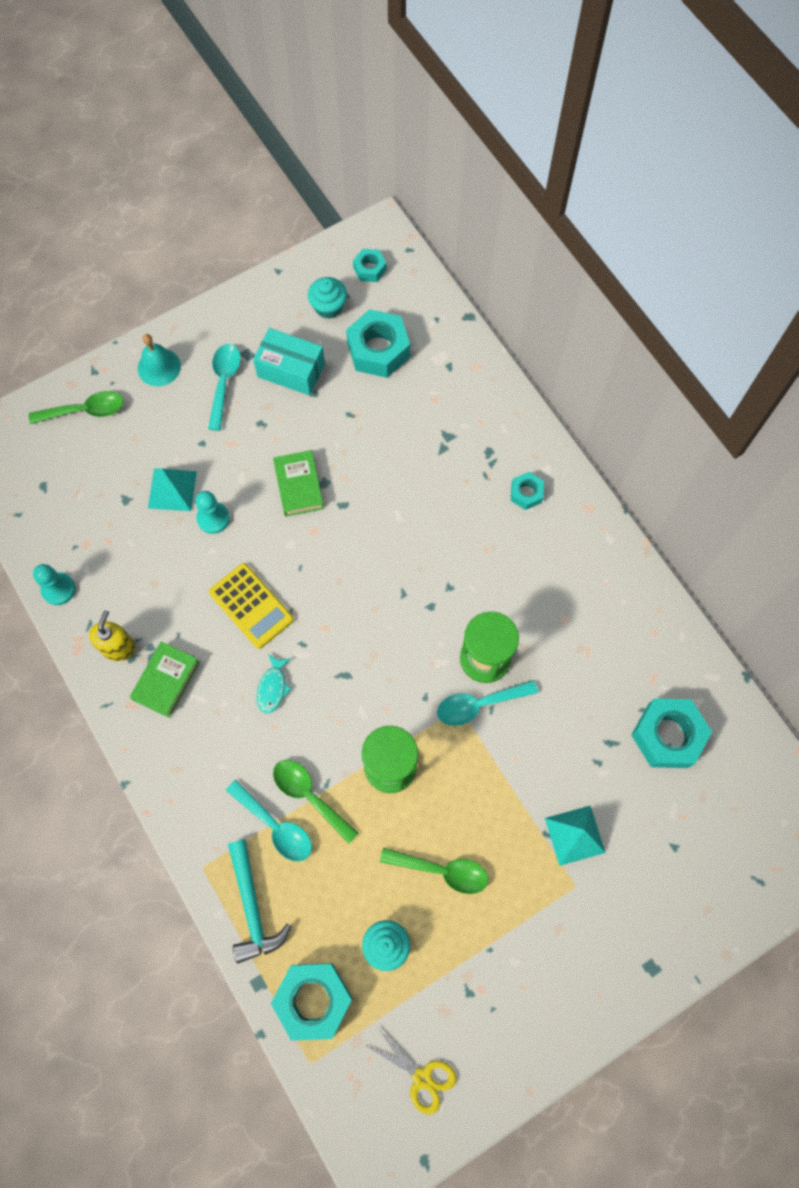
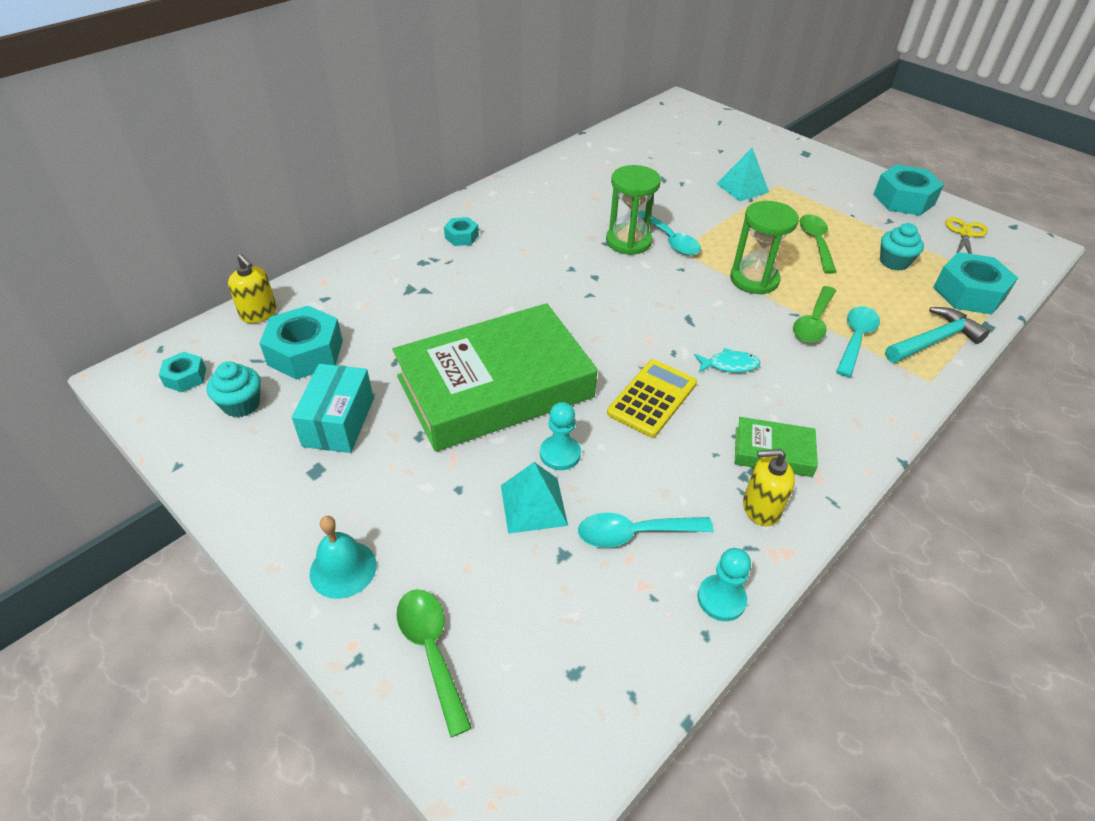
camera: 105 degrees left, 25 degrees down
turquoise spoon [208,344,241,431] -> turquoise spoon moved to [578,513,713,548]
green book [273,450,324,517] -> green book [393,303,597,452], size x2.39
turquoise nut [631,698,712,768] -> turquoise nut moved to [873,164,944,216]
none -> yellow soap dispenser [228,254,277,323]

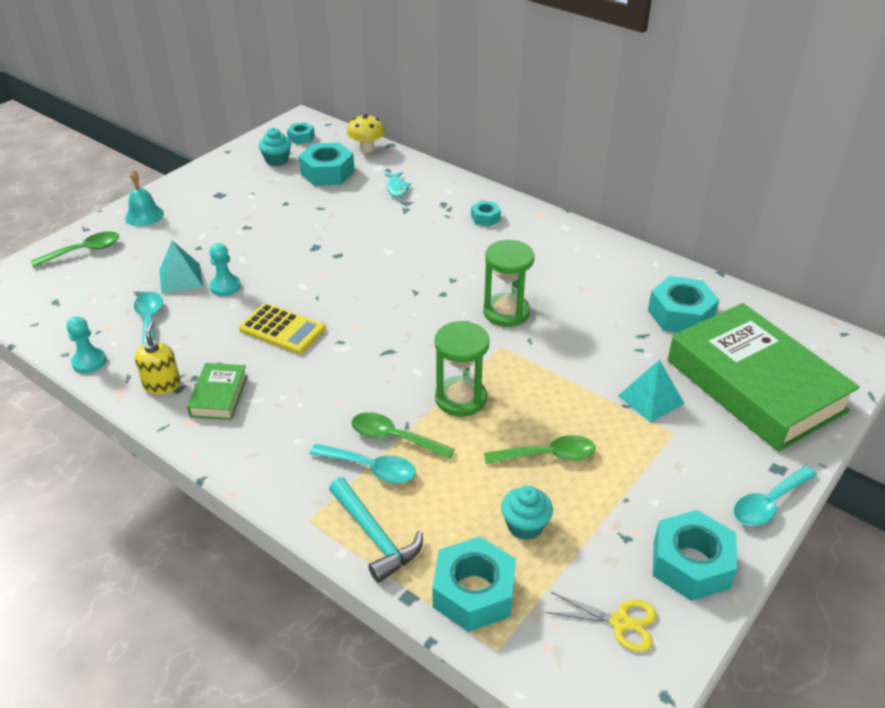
camera: 85 degrees right, 5 degrees down
yellow soap dispenser [228,254,277,323] -> yellow mushroom [347,114,385,153]
turquoise box [292,364,374,453] -> none
green book [393,303,597,452] -> green book moved to [668,303,860,452]
turquoise spoon [637,211,701,256] -> turquoise spoon moved to [734,465,817,526]
turquoise fish [694,348,760,373] -> turquoise fish moved to [385,172,411,197]
none -> turquoise nut [648,276,719,333]

